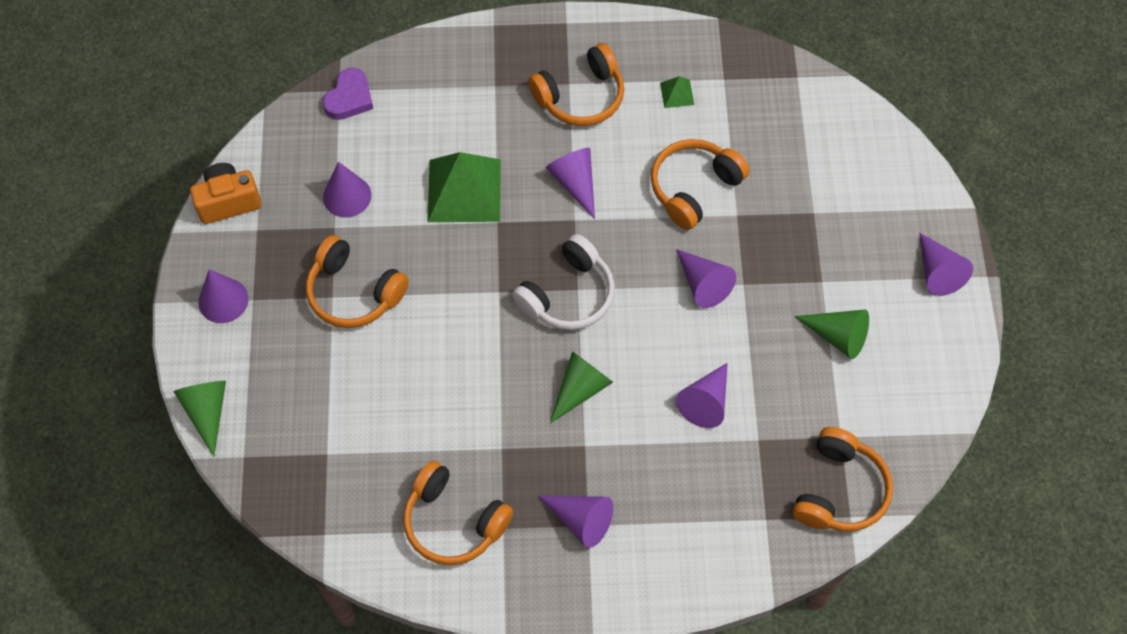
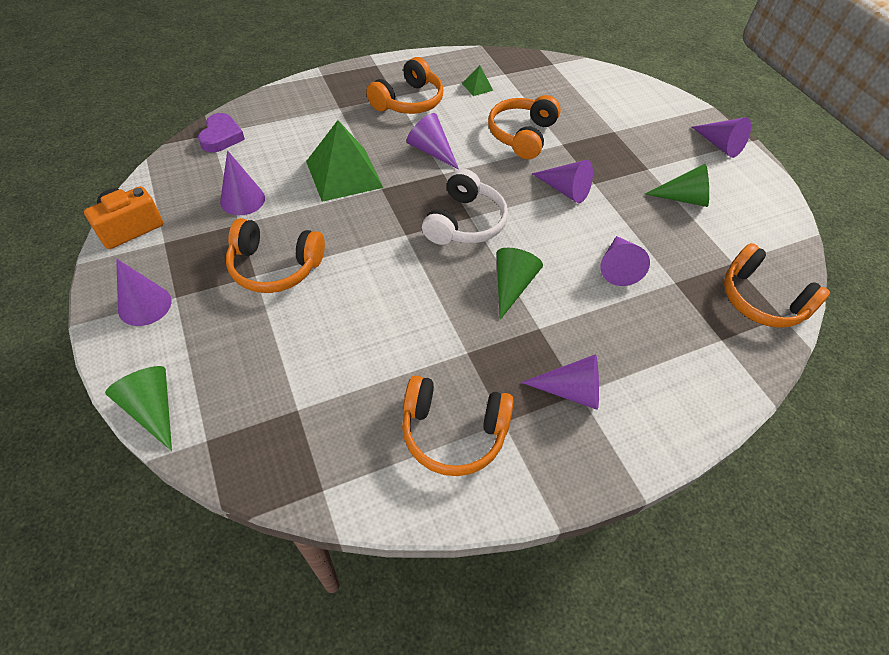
camera: 25 degrees left, 10 degrees down
orange headphones [792,427,893,531] -> orange headphones turned 135 degrees clockwise [724,243,830,328]

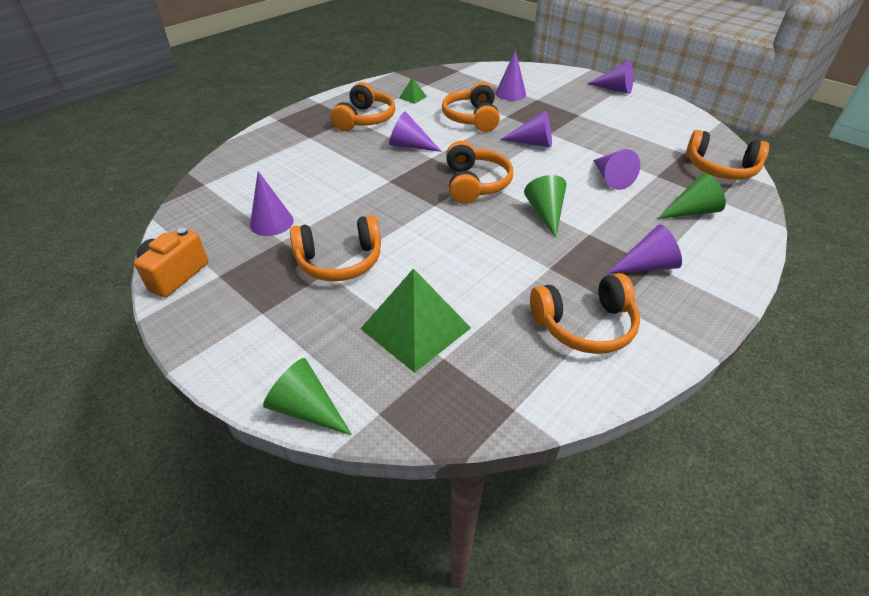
camera: 20 degrees left, 10 degrees down
purple cone [116,259,171,326] -> purple cone moved to [496,50,526,101]
purple heart [198,113,245,152] -> none
green pyramid [306,120,383,202] -> green pyramid moved to [360,268,471,373]
white headphones [422,169,508,245] -> orange headphones [446,141,513,204]
green cone [645,164,709,207] -> green cone moved to [657,173,726,219]

